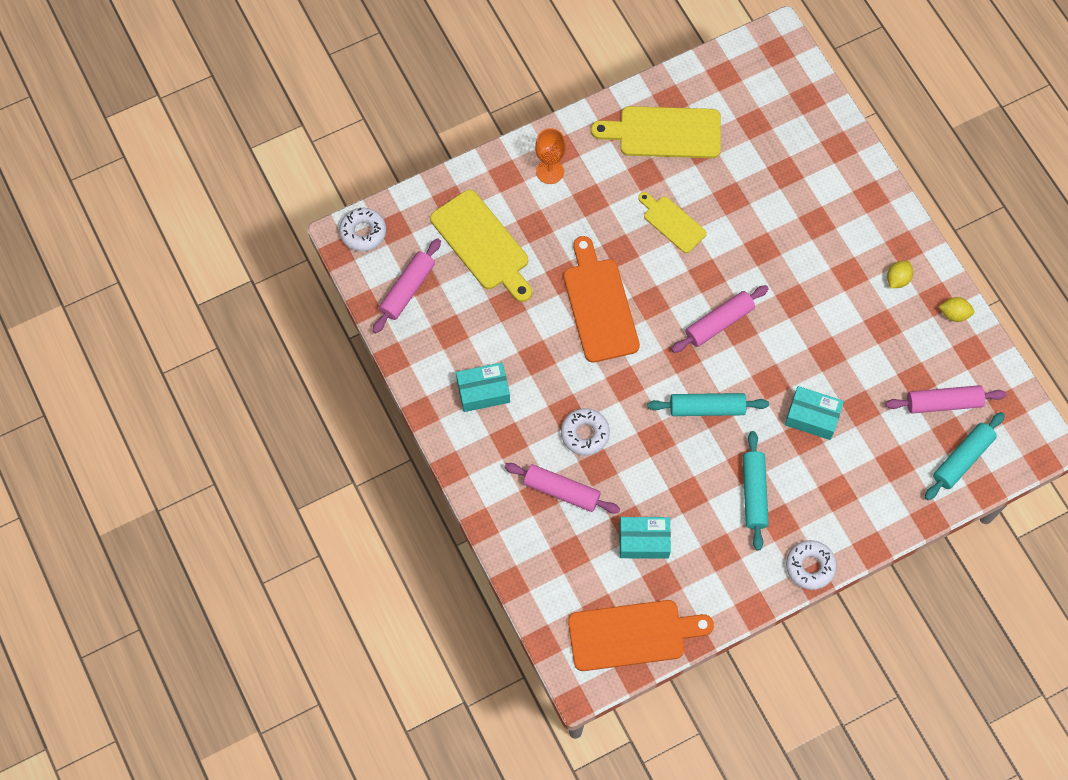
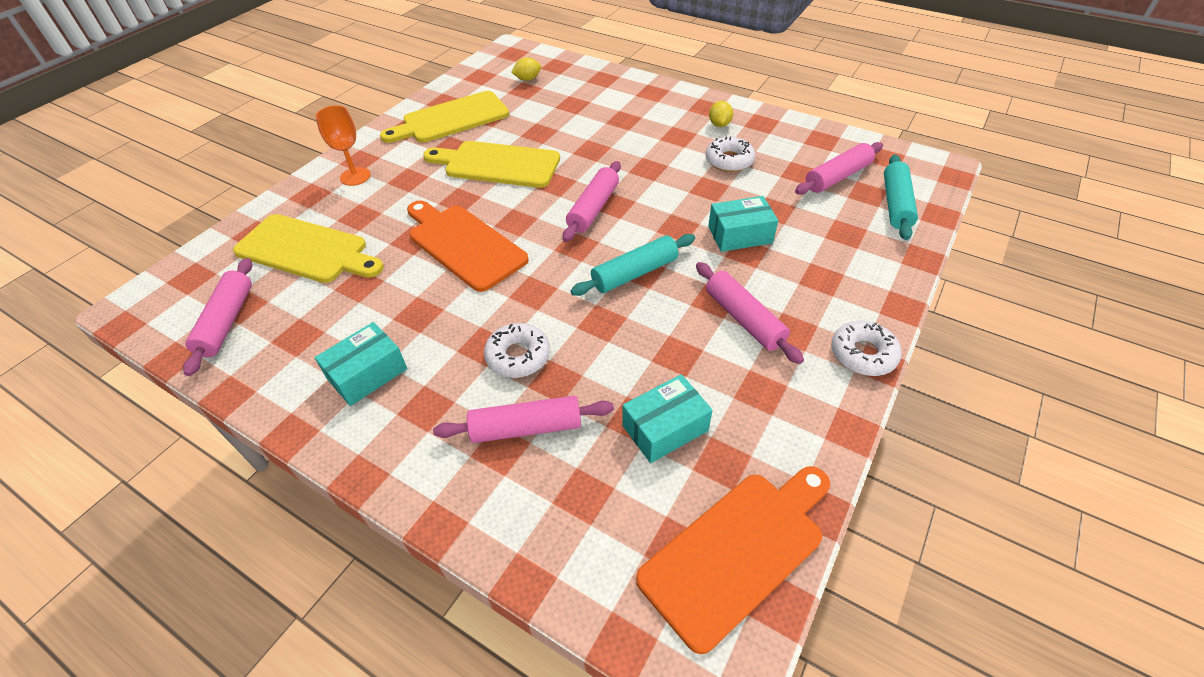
camera: 30 degrees left, 20 degrees down
white donut [339,208,386,251] -> white donut moved to [706,137,756,172]
yellow cutting board [638,192,707,253] -> yellow cutting board [423,141,560,188], size x1.68
turquoise rolling pin [743,431,769,551] -> pink rolling pin [696,262,804,364]
yellow lemon [939,297,974,322] -> yellow lemon moved to [511,57,541,81]

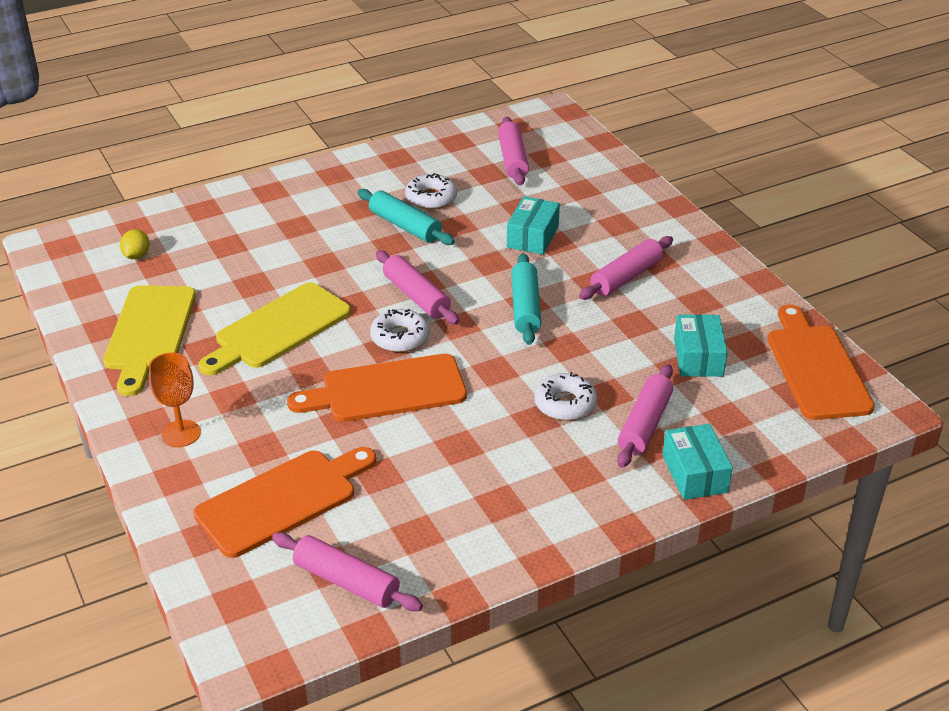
camera: 60 degrees left, 10 degrees down
yellow cutting board [233,214,384,283] -> orange cutting board [194,447,376,558]
turquoise box [314,322,407,406] -> turquoise box moved to [663,424,733,500]
pink rolling pin [696,262,804,364] -> pink rolling pin turned 45 degrees counterclockwise [579,236,673,300]
yellow lemon [709,101,733,127] -> none
white donut [831,321,902,376] -> white donut moved to [370,309,429,352]
turquoise rolling pin [884,155,918,240] -> turquoise rolling pin moved to [358,189,455,245]

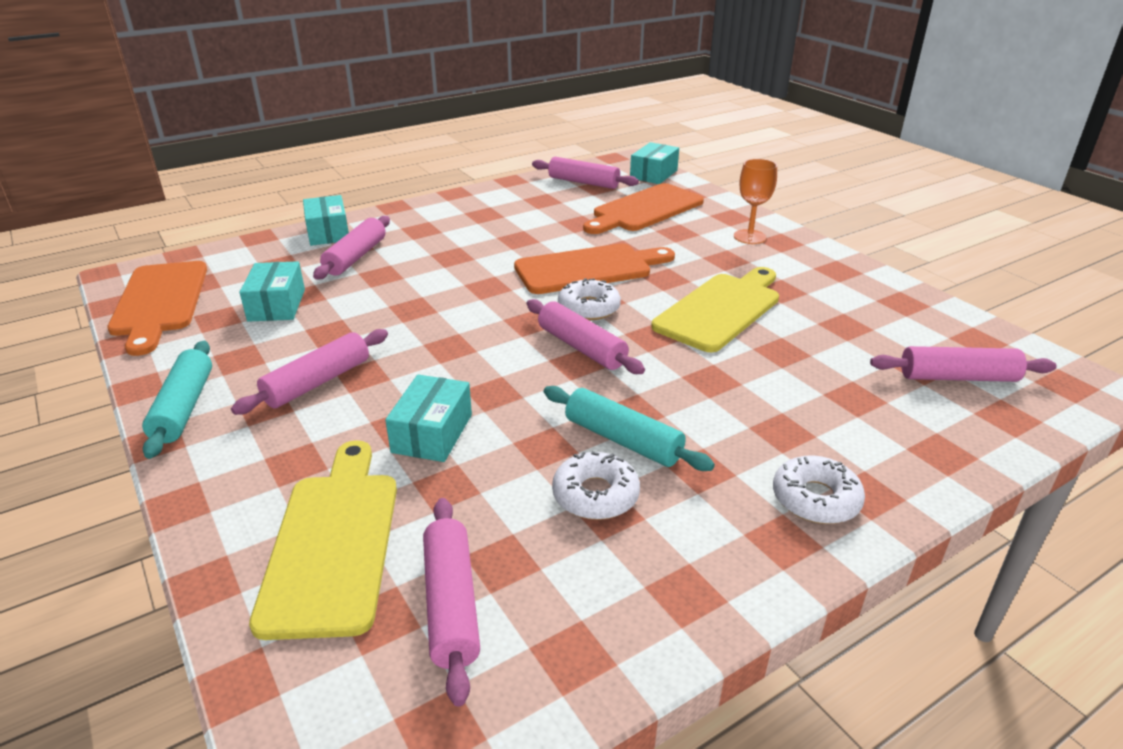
camera: 175 degrees right, 5 degrees down
yellow cutting board [103,285,196,396] -> yellow cutting board moved to [249,440,397,640]
yellow lemon [120,229,150,259] -> pink rolling pin [870,346,1057,382]
turquoise rolling pin [511,253,541,345] -> turquoise rolling pin moved to [142,341,212,459]
white donut [534,372,597,421] -> white donut moved to [773,455,865,524]
none -> turquoise box [630,142,679,184]

